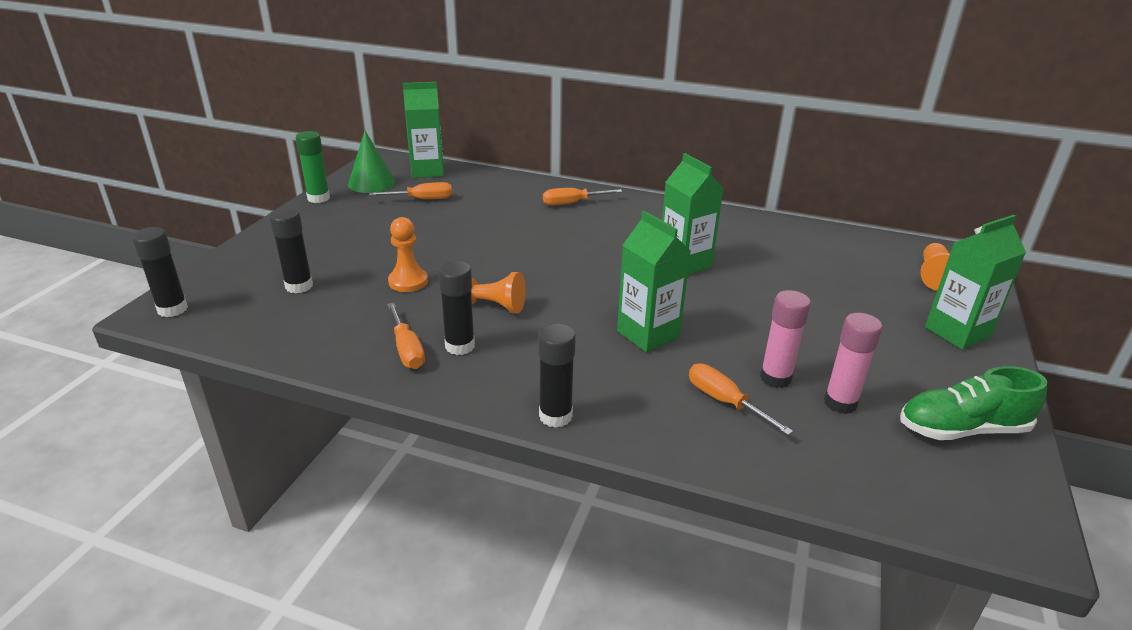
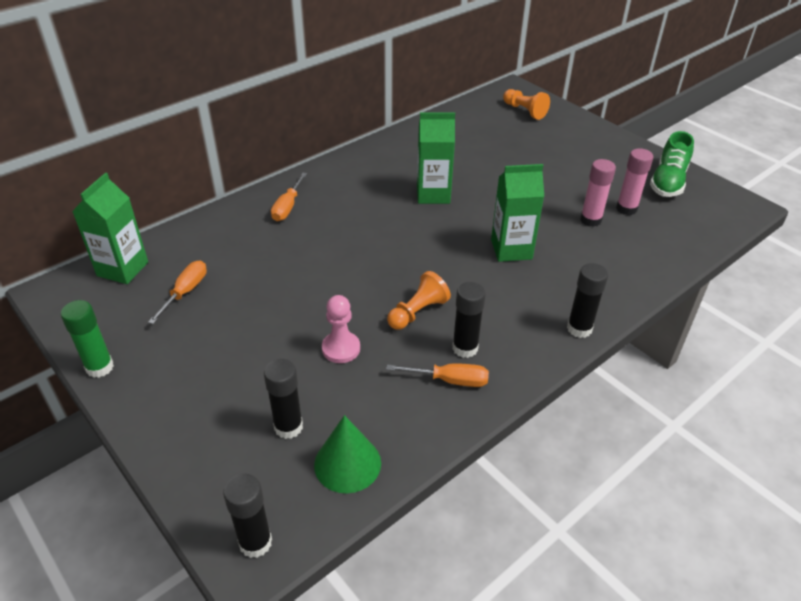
camera: 60 degrees left, 10 degrees up
green cone [348,130,396,193] -> green cone moved to [314,415,381,493]
orange pawn [388,217,428,292] -> pink pawn [322,295,360,363]
orange screwdriver [689,363,793,435] -> none
green carton [925,215,1026,350] -> none

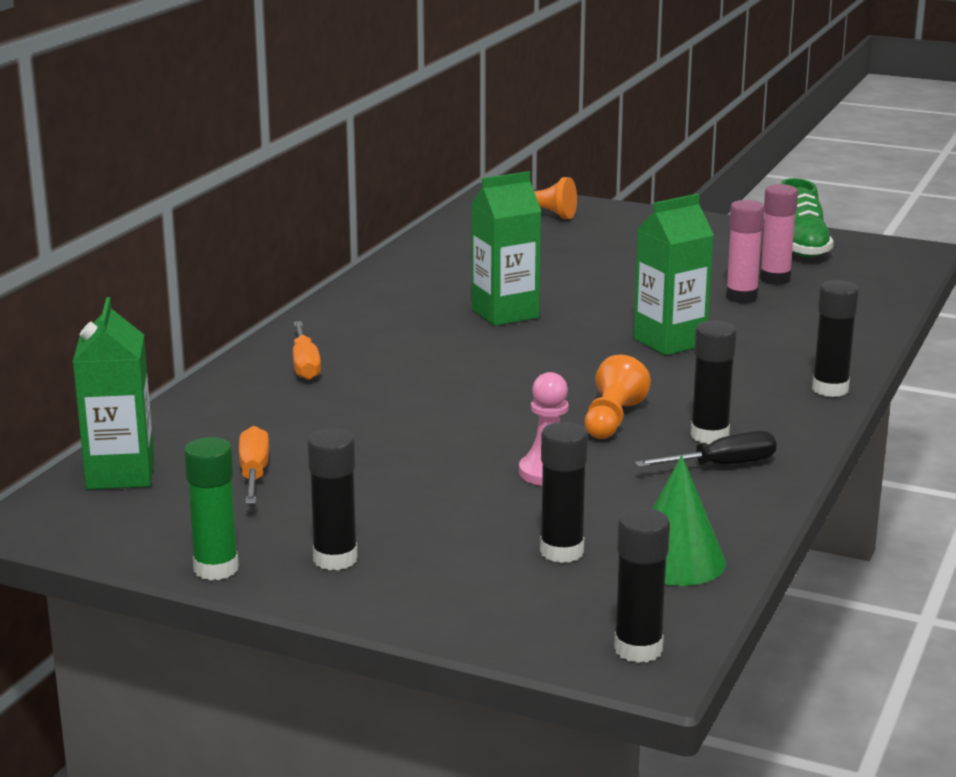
camera: 25 degrees left, 20 degrees down
orange screwdriver [386,363,489,387] -> black screwdriver [635,431,776,467]
none -> black glue stick [307,429,358,570]

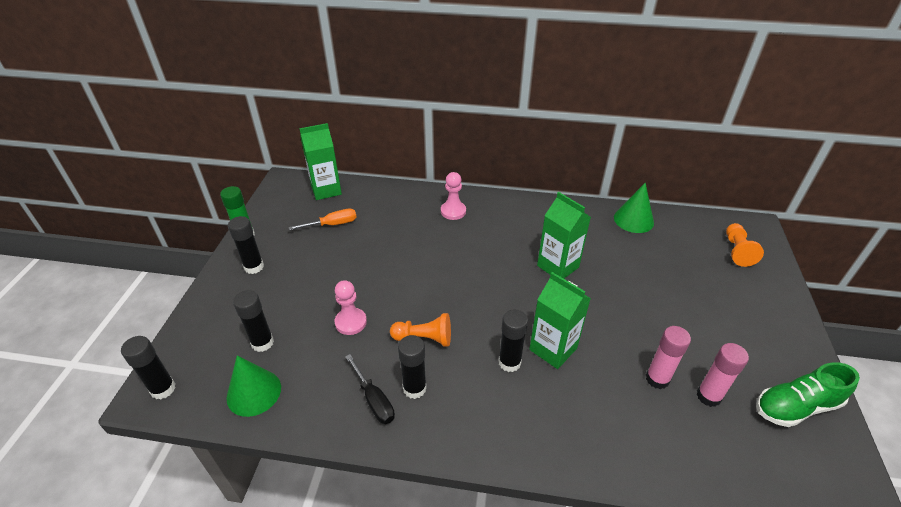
camera: 75 degrees right, 20 degrees up
orange screwdriver [293,321,321,380] -> pink pawn [441,172,466,220]
black glue stick [812,280,859,397] -> black glue stick moved to [499,310,528,372]
none -> green cone [614,183,654,233]

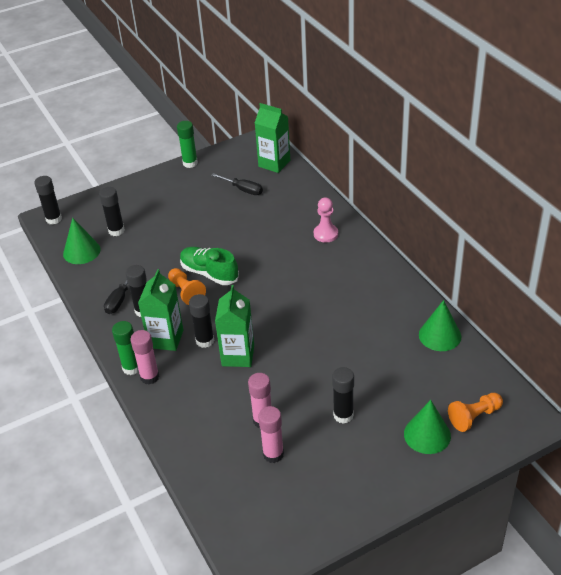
camera: 55 degrees right, 0 degrees up
black glue stick [228,216,264,274] -> black glue stick moved to [332,367,354,424]
orange screwdriver [289,209,357,230] -> black screwdriver [211,173,263,195]
pink pawn [335,280,367,335] -> none
green carton [537,192,591,279] -> green carton moved to [138,269,183,351]
green shoe [756,362,860,427] -> green shoe moved to [180,247,239,285]
none -> green glue stick [112,321,139,375]
none -> pink glue stick [131,330,160,384]
none -> green cone [404,400,451,454]

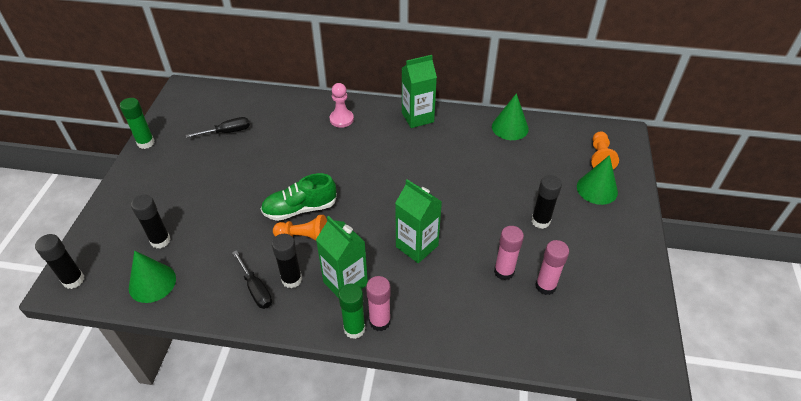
camera: 55 degrees left, 5 degrees up
black glue stick [189,294,214,348] -> none
green carton [255,103,290,173] -> green carton moved to [402,55,437,128]

